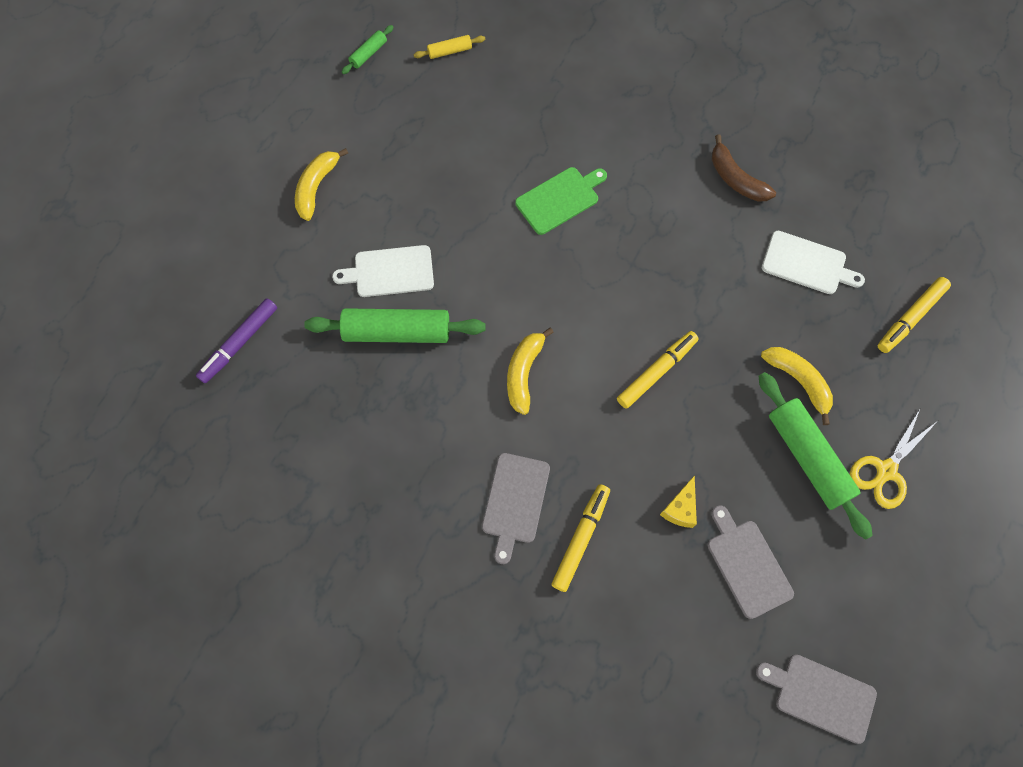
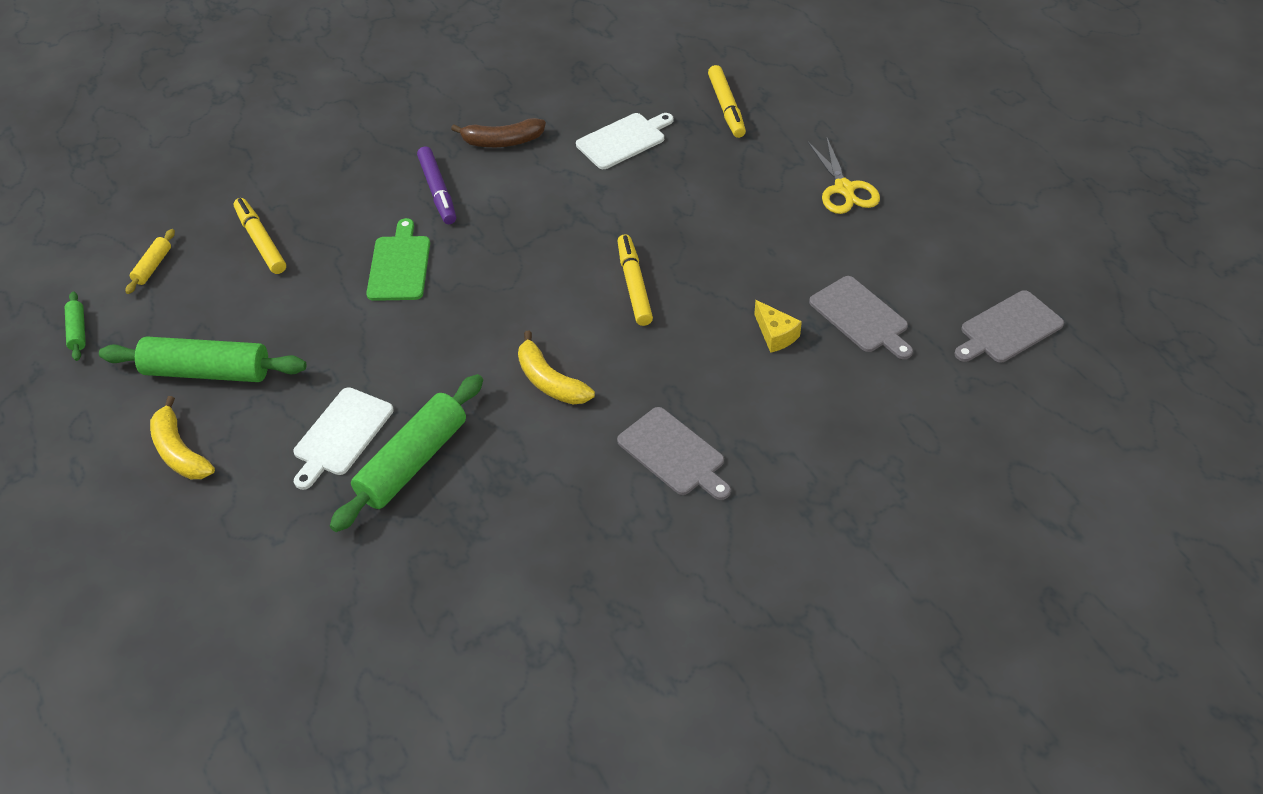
camera: 55 degrees left, 20 degrees down
purple marker [196,298,277,383] -> purple marker moved to [417,146,456,224]
yellow marker [551,484,610,592] -> yellow marker moved to [234,198,286,274]
grey cutting board [708,505,794,619] -> grey cutting board turned 135 degrees counterclockwise [809,276,913,359]
green rolling pin [758,372,873,540] -> green rolling pin moved to [99,336,307,382]
yellow banana [761,347,833,425] -> none

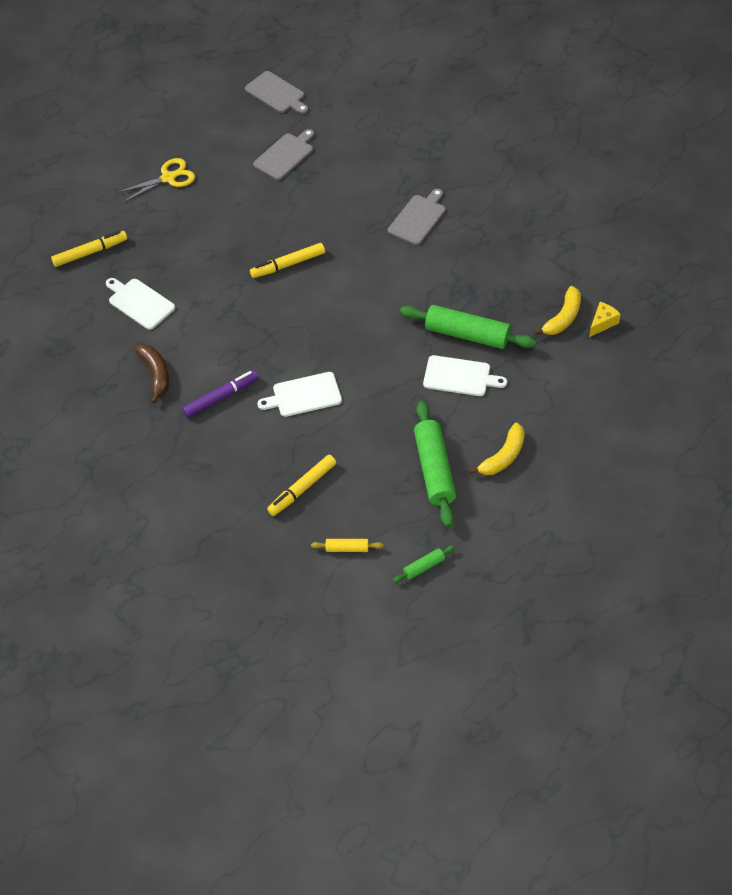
camera: 105 degrees left, 5 degrees up
green cutting board [366,218,430,301] -> white cutting board [257,372,342,417]
yellow banana [518,331,595,405] -> yellow banana moved to [534,286,581,335]
yellow cheese [754,300,802,353] -> yellow cheese moved to [589,302,621,337]

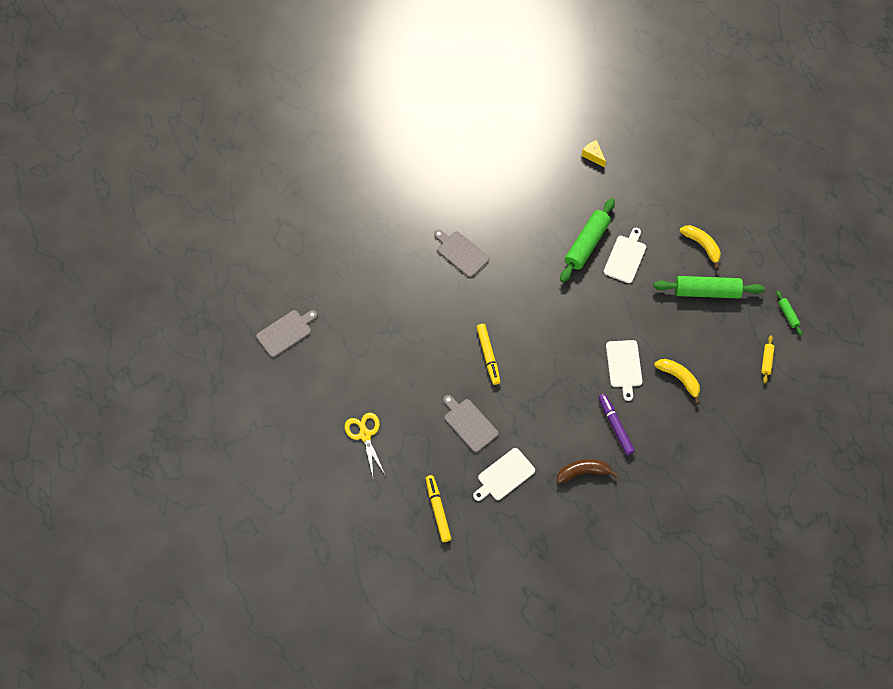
camera: 80 degrees left, 10 degrees up
grey cutting board [253,129,314,180] -> grey cutting board moved to [443,395,498,452]
yellow marker [267,455,336,516] -> none
yellow banana [534,286,581,335] -> yellow banana moved to [654,359,700,404]

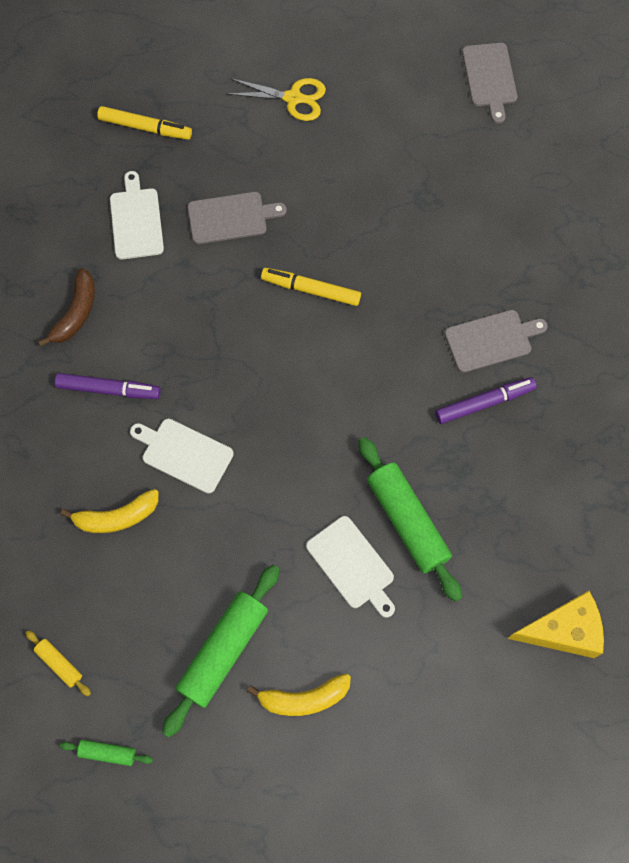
camera: 120 degrees right, 5 degrees up
yellow cheese [581,140,606,168] -> yellow cheese [508,591,604,658], size x1.75
none -> purple marker [435,377,537,424]

